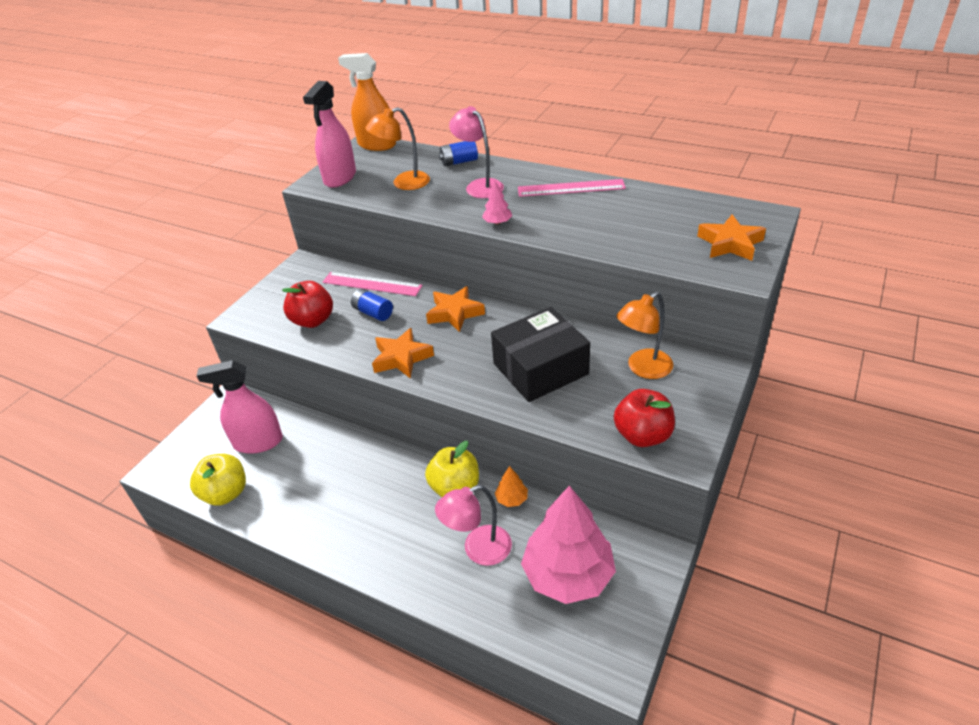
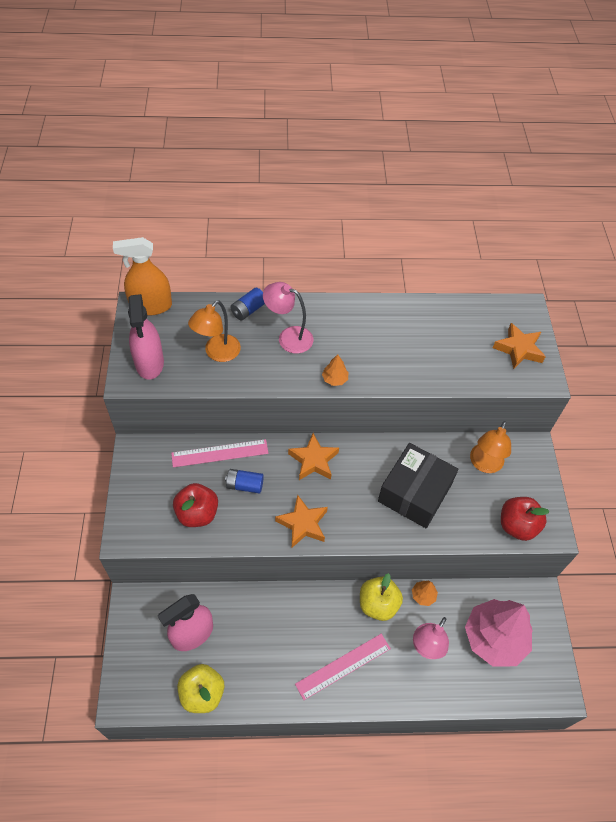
camera: 35 degrees left, 15 degrees up
pink tree [482,181,512,225] -> orange tree [322,355,348,386]
pink ruler [518,179,626,197] -> pink ruler moved to [295,634,391,700]

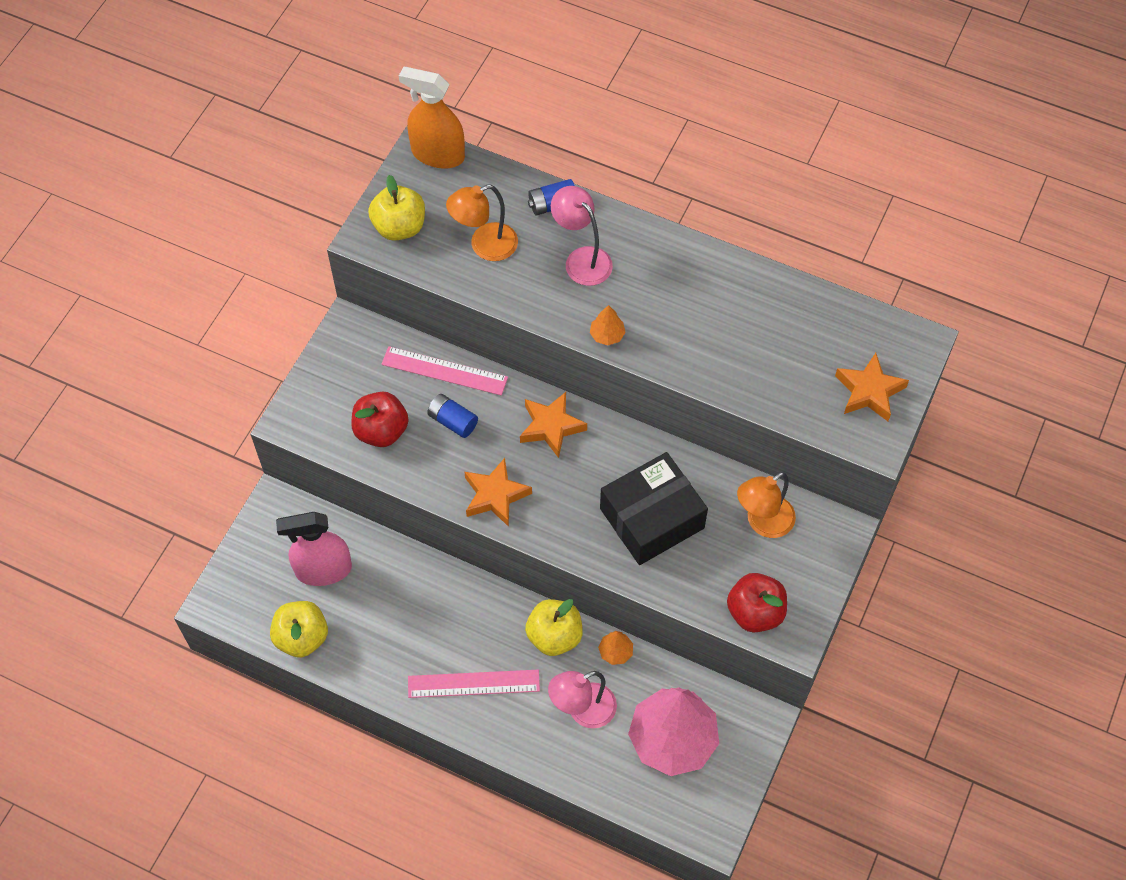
camera: 30 degrees right, 5 degrees up
pink spray bottle [128,294,164,379] -> yellow apple [368,175,425,241]

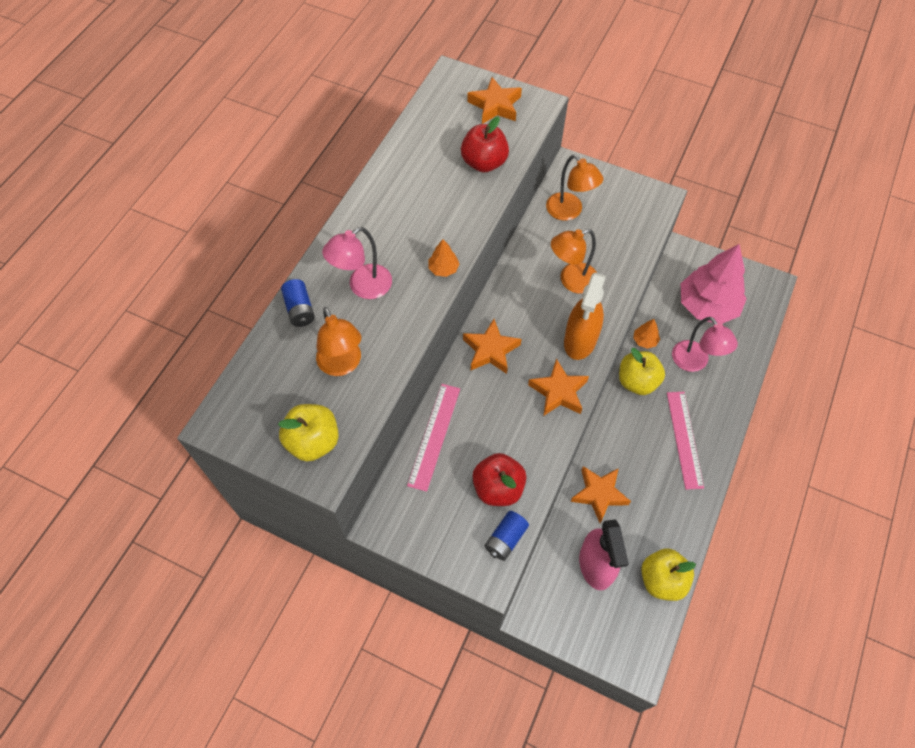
camera: 90 degrees left, 0 degrees up
orange spray bottle [399,67,465,169] -> orange spray bottle moved to [564,273,606,360]
blue battery [427,394,478,438] -> blue battery moved to [485,511,529,561]
black box [600,452,708,565] -> orange lamp [551,229,597,294]
red apple [727,573,787,633] -> red apple moved to [461,116,509,173]
none -> orange star [571,466,631,523]

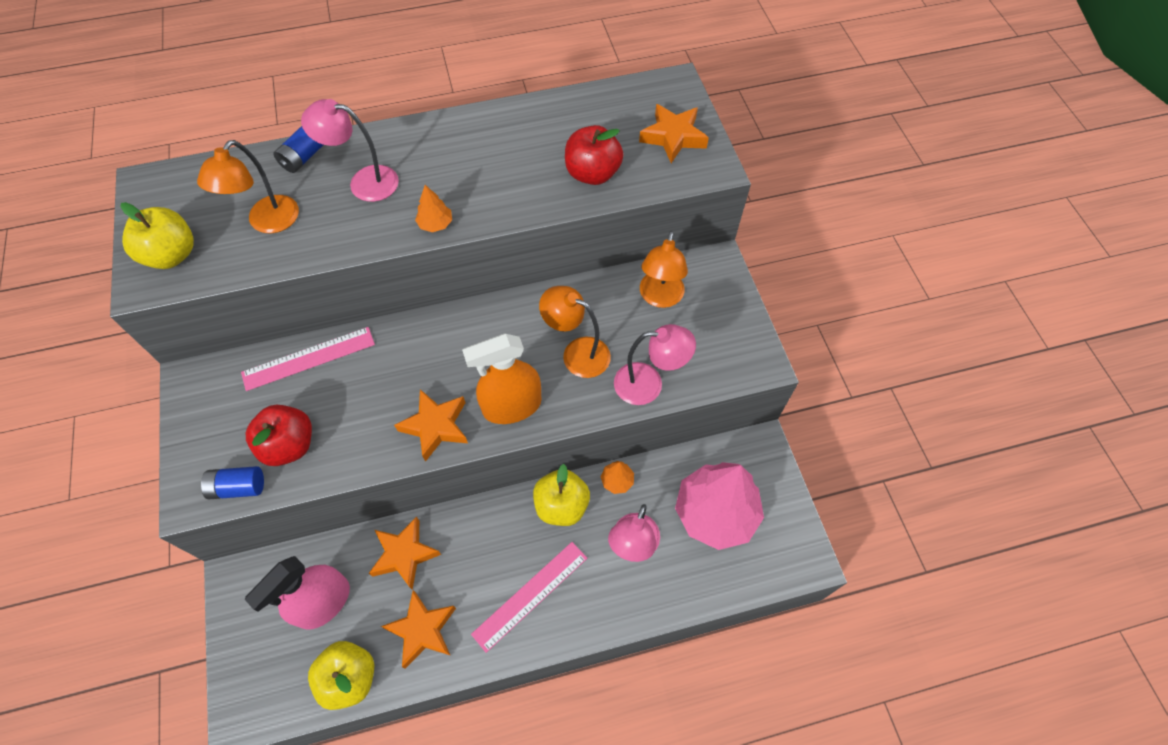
camera: 50 degrees right, 0 degrees up
orange star [463,319,521,374] -> orange star moved to [381,590,456,669]
none -> pink lamp [614,324,696,405]

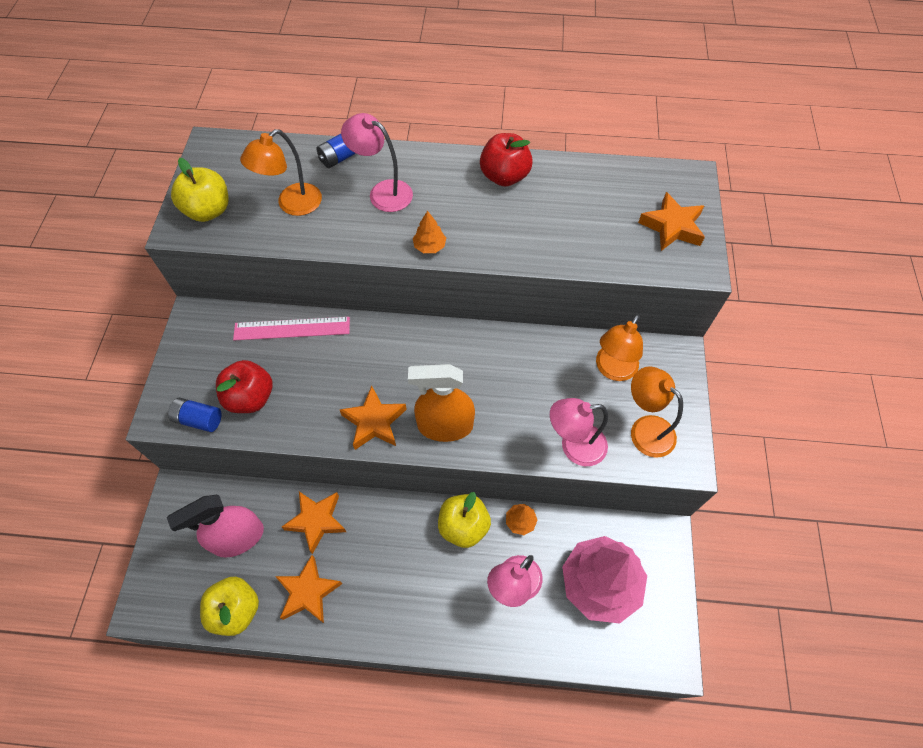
camera: 20 degrees right, 0 degrees up
pink ruler [471,542,587,653] -> none
orange lamp [539,286,611,378] -> orange lamp moved to [631,366,683,458]
red apple [565,125,623,185] -> red apple moved to [480,133,533,187]
pink lamp [614,324,696,405] -> pink lamp turned 150 degrees clockwise [550,398,608,466]

